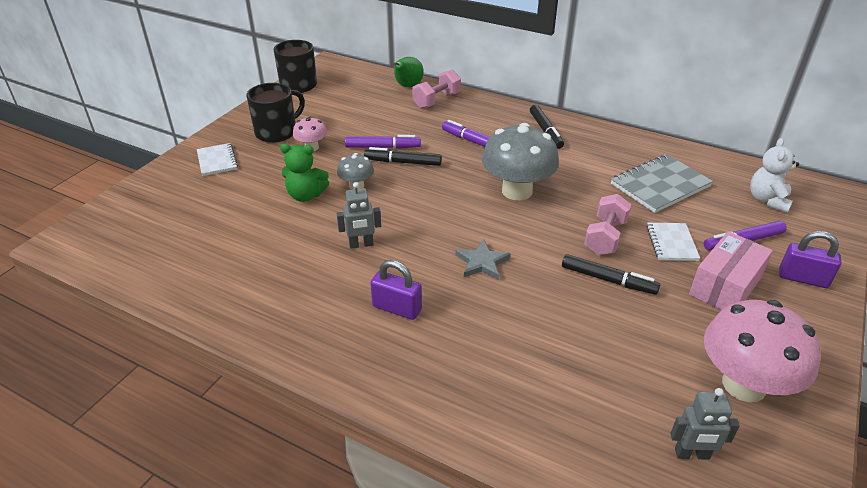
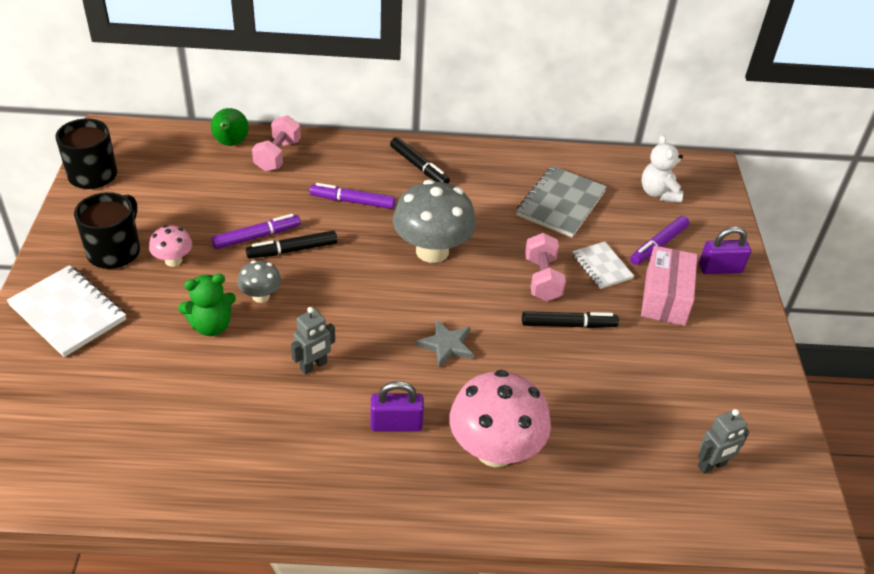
camera: 30 degrees left, 5 degrees up
white notebook [197,143,238,176] -> white notebook [7,265,126,357], size x1.67
pink mushroom [704,300,821,402] -> pink mushroom moved to [450,370,551,467]

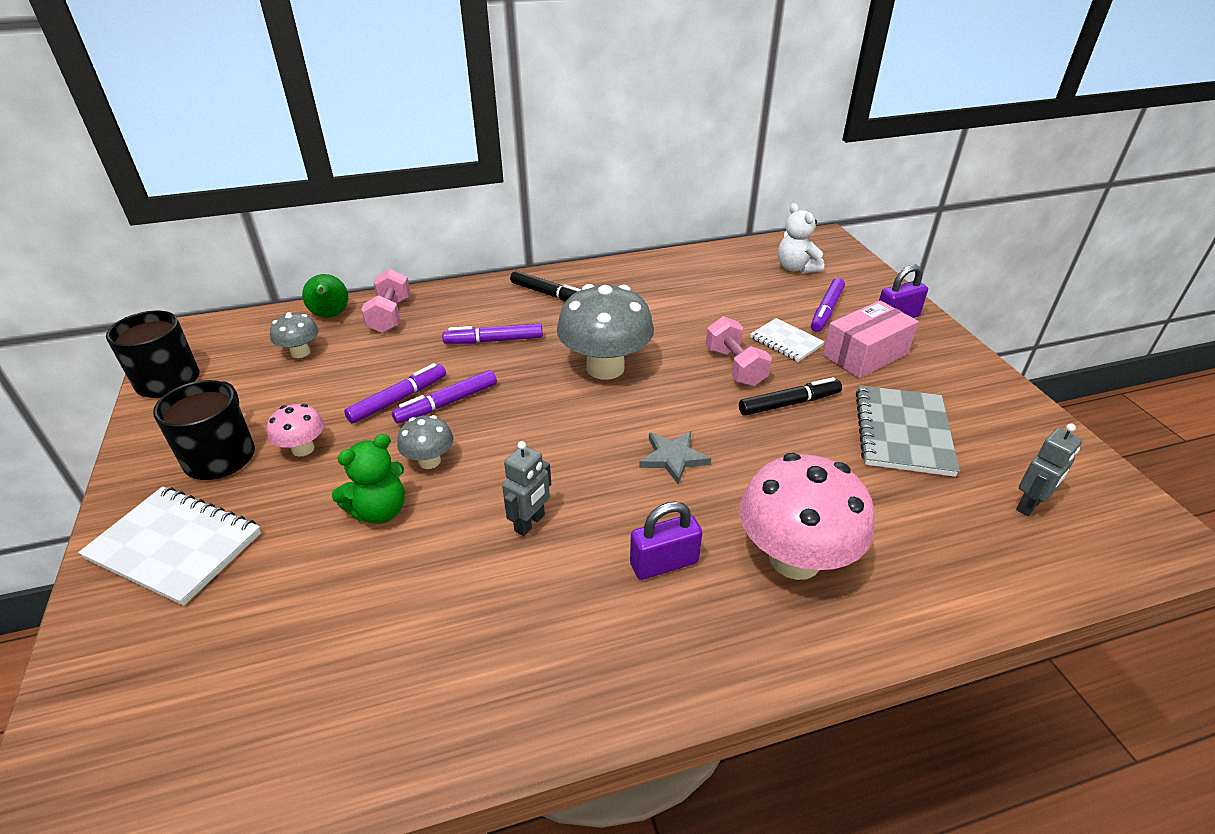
camera: 15 degrees left, 5 degrees down
black marker [246,231,337,259] -> purple marker [392,370,497,424]
grey notebook [516,166,607,237] -> grey notebook moved to [856,385,960,477]
pink box [641,246,697,326] -> pink box turned 60 degrees clockwise [823,301,919,378]
none -> grey mushroom [270,312,319,358]

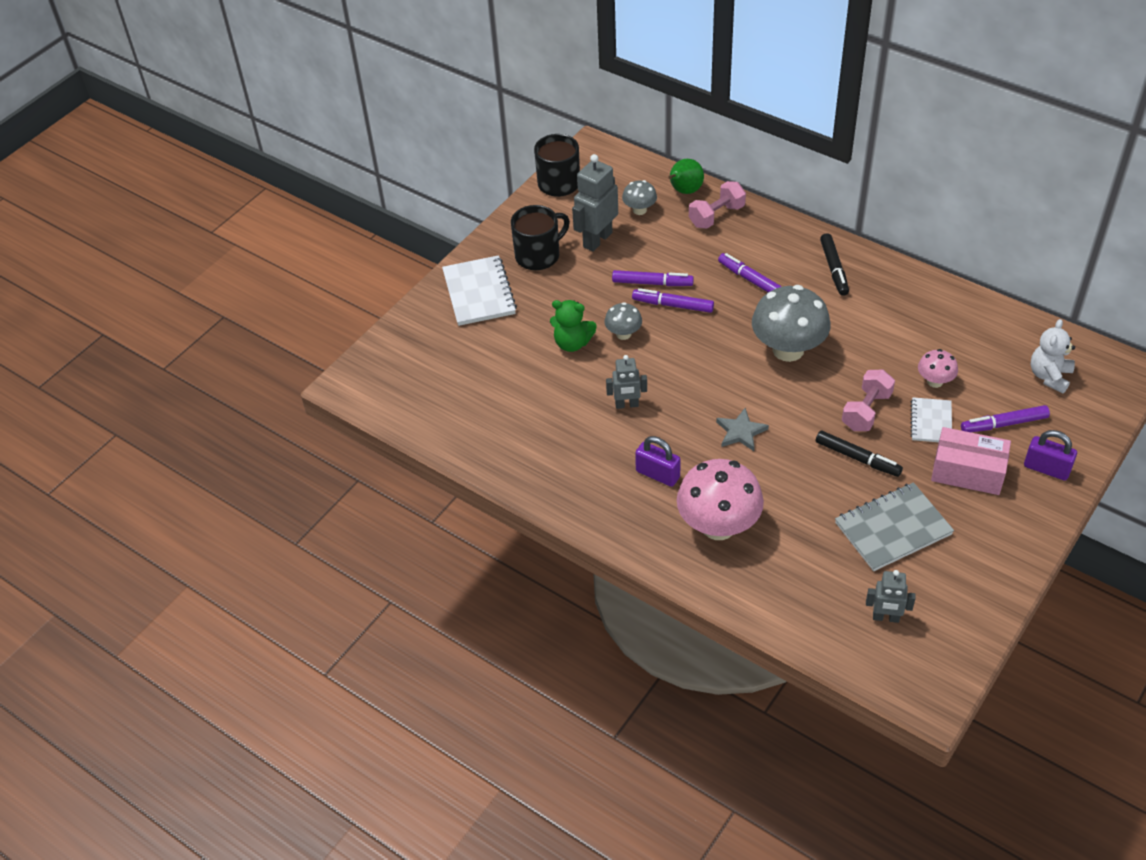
camera: 55 degrees right, 10 degrees up
pink mushroom [267,404,324,457] -> pink mushroom moved to [918,349,958,388]
none -> grey robot [572,154,618,252]

